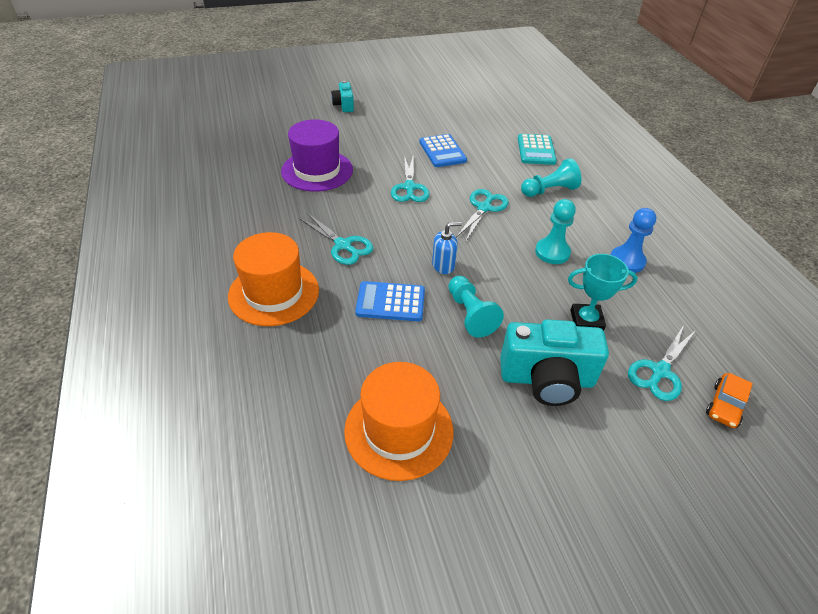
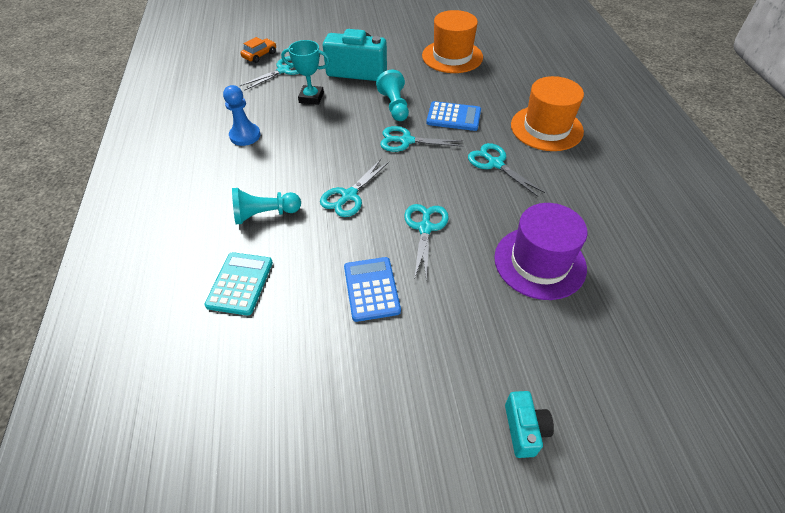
camera: 170 degrees left, 5 degrees up
blue soap dispenser [432,222,462,274] -> turquoise scissors [380,126,463,152]
turquoise pawn [535,199,576,264] -> none

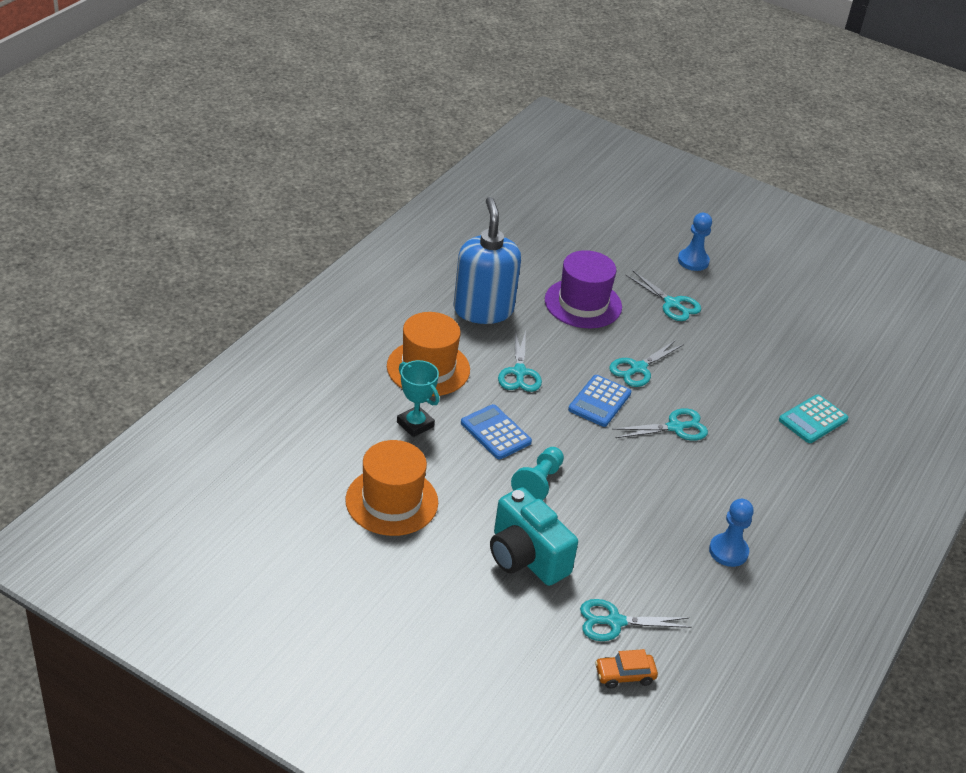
camera: 145 degrees left, 10 degrees down
turquoise pawn [232,188,301,224] -> none
turquoise trophy [281,40,330,105] -> turquoise trophy moved to [397,360,439,437]
blue calculator [344,257,401,322] -> blue calculator moved to [568,375,631,427]
turquoise scissors [380,126,463,152] -> turquoise scissors moved to [626,270,701,321]
turquoise camera [505,391,554,458] -> blue pawn [678,213,712,271]
none -> blue soap dispenser [454,197,521,324]

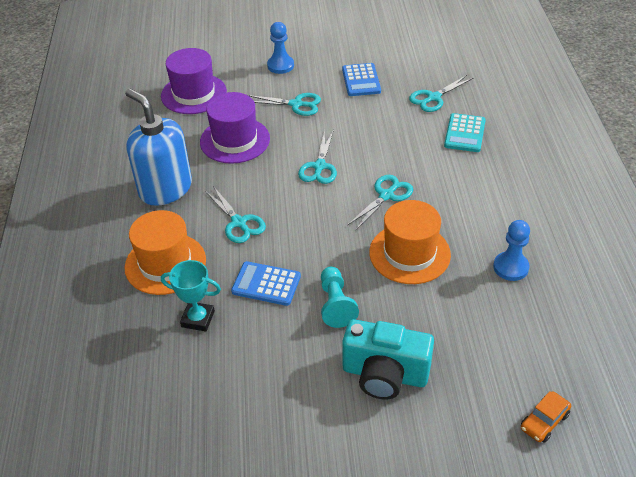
camera: 30 degrees left, 5 degrees up
orange hat [345,440,438,536] -> orange hat moved to [369,200,451,284]
blue calculator [568,375,631,427] -> blue calculator moved to [342,63,381,96]
turquoise scissors [580,599,691,641] -> turquoise scissors moved to [409,75,473,112]
none -> purple hat [161,48,227,114]

